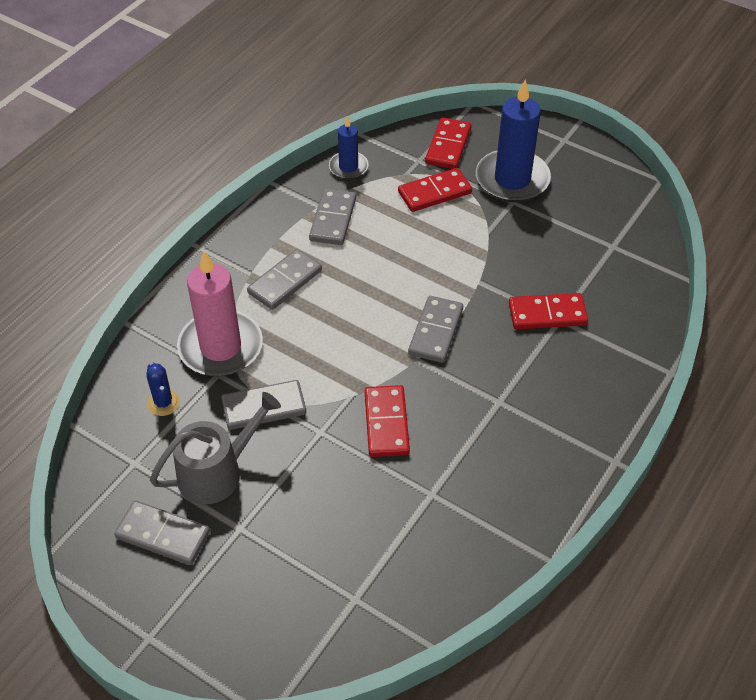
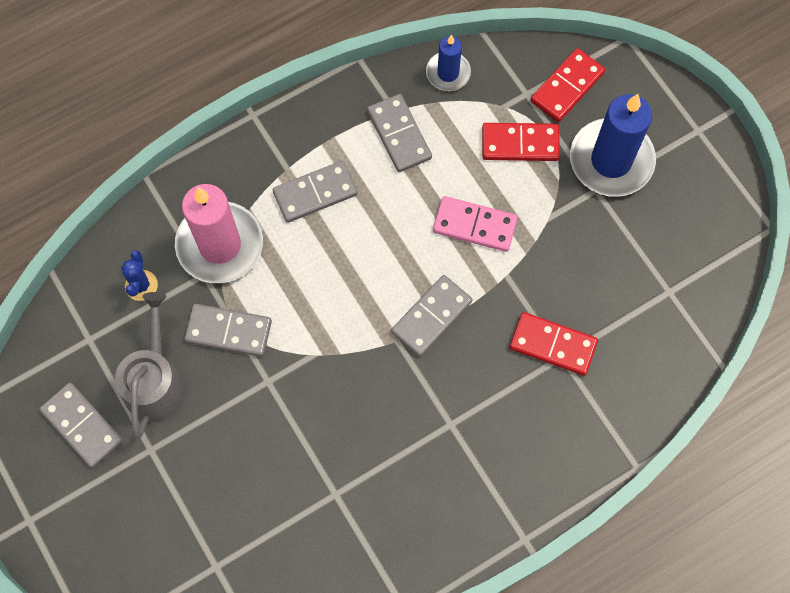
camera: 25 degrees right, 20 degrees up
grey watering can [150,392,281,504] -> grey watering can turned 75 degrees counterclockwise [115,292,185,438]
grey domino [309,188,356,245] -> grey domino turned 60 degrees counterclockwise [367,94,432,172]
red domino [365,385,410,457] -> none
none -> pink domino [433,196,518,252]

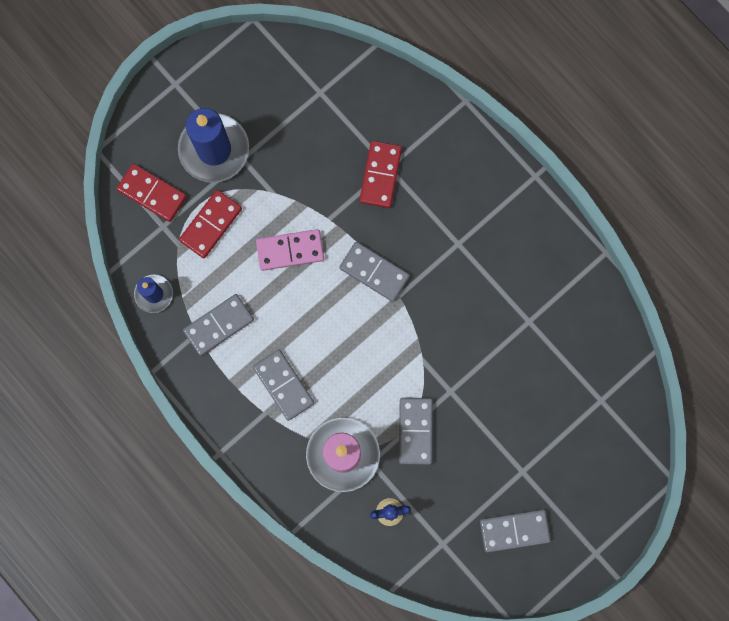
camera: 100 degrees left, 10 degrees up
grey domino [40,383,123,468] -> grey domino turned 45 degrees clockwise [480,509,551,552]
grey watering can [115,292,185,438] -> none
pink domino [433,196,518,252] -> pink domino turned 75 degrees clockwise [256,229,324,271]
red domino [482,123,560,161] -> red domino turned 45 degrees clockwise [179,190,242,258]

